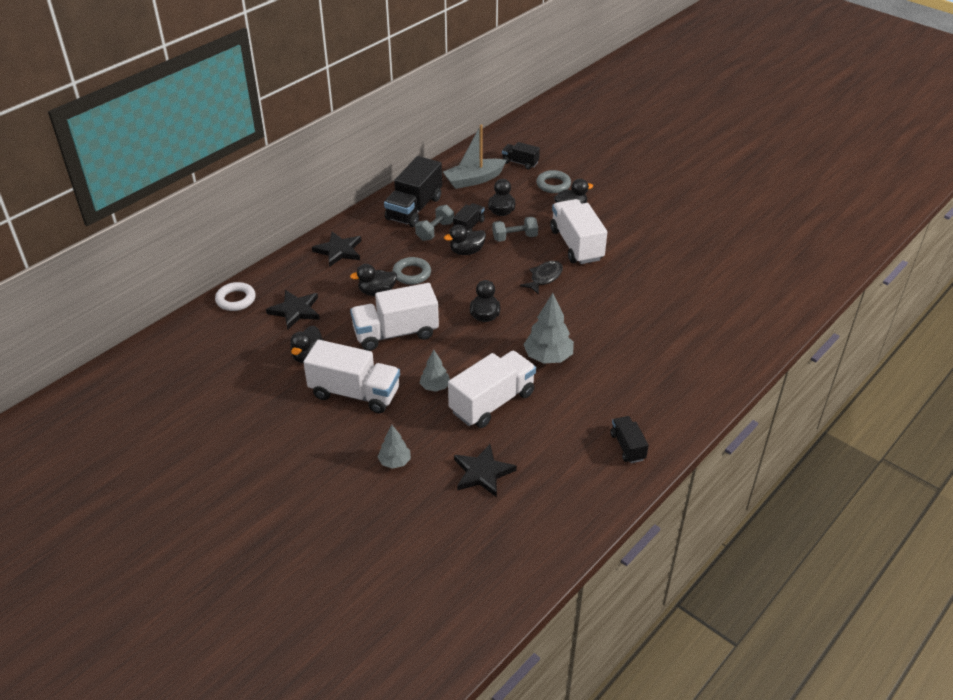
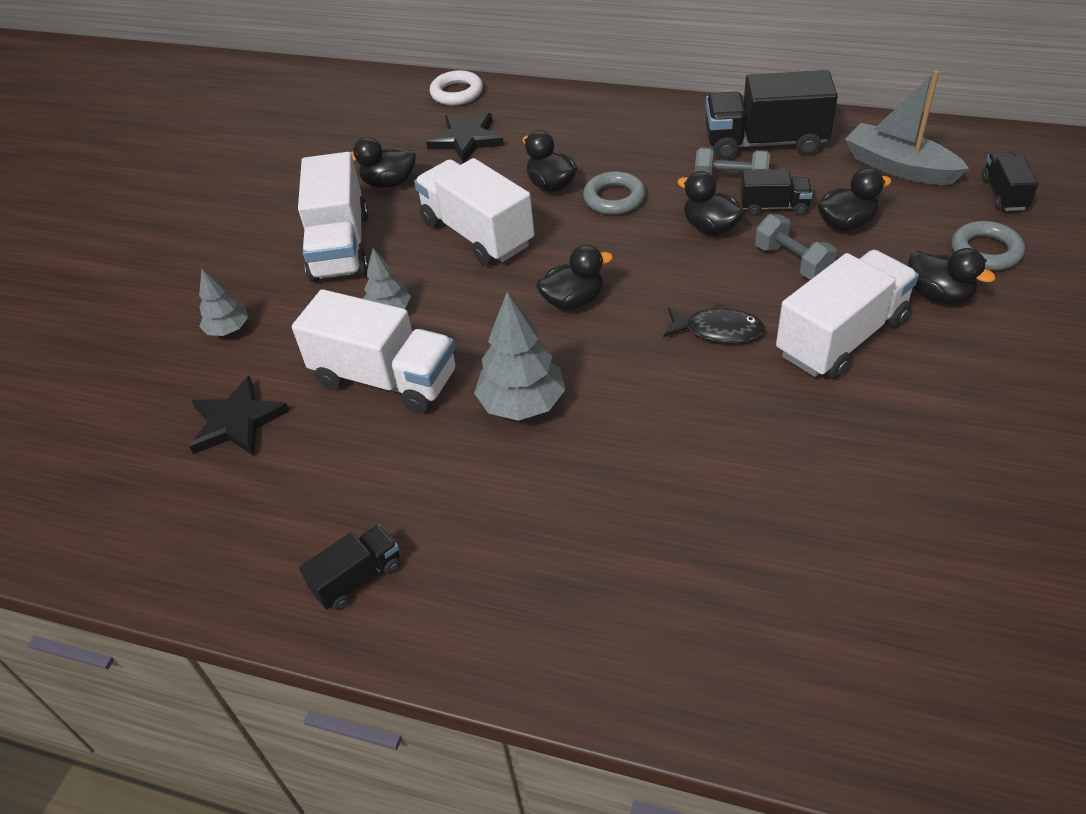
camera: 70 degrees right, 5 degrees up
black star [312,232,361,267] -> none

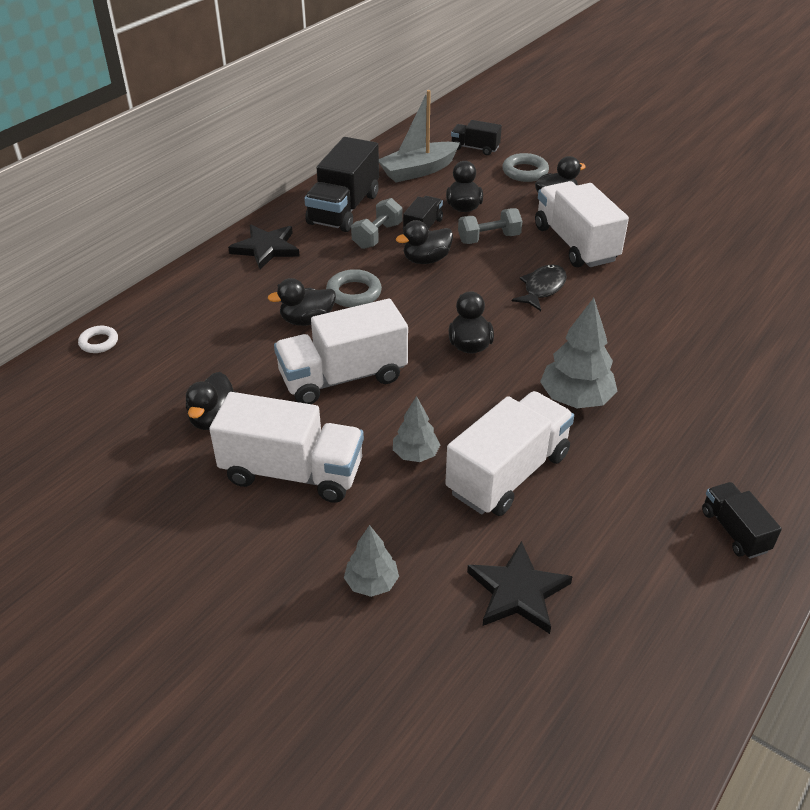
camera: 75 degrees left, 5 degrees down
black star [426,113,504,163] -> black star moved to [228,225,300,269]
white ring [430,70,483,105] -> white ring [78,326,118,353], size x0.65

